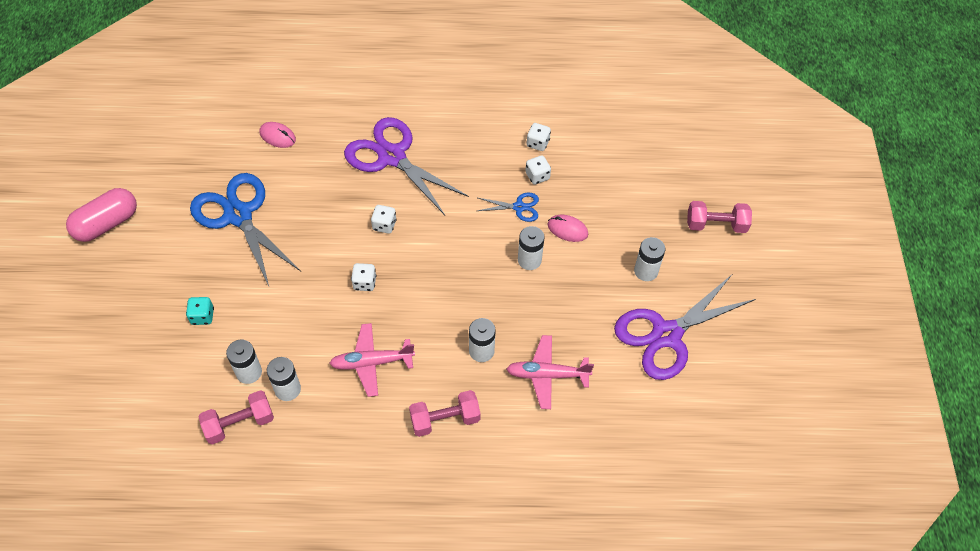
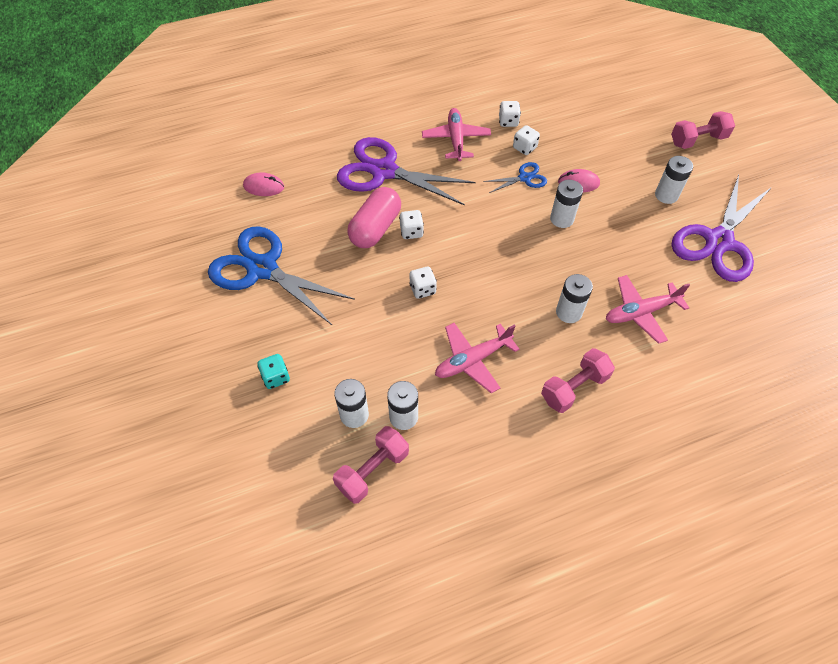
camera: 20 degrees left, 0 degrees up
pink capsule [66,188,137,242] -> pink capsule moved to [347,187,401,248]
none -> pink plane [422,108,491,161]

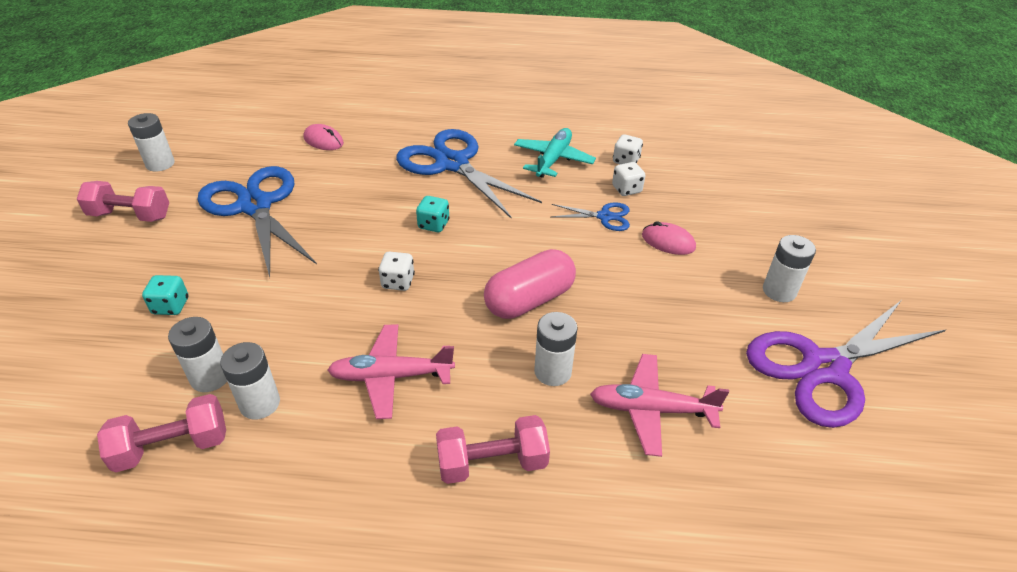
camera: 25 degrees right, 15 degrees down
purple scissors [337,137,476,206] -> blue scissors [396,129,542,218]
pink capsule [347,187,401,248] -> pink capsule moved to [484,249,576,319]
white dice [399,210,424,239] -> turquoise dice [416,196,450,232]
pink plane [422,108,491,161] -> turquoise plane [514,128,596,178]
white battery [550,180,583,228] -> white battery moved to [128,113,175,172]
pink dumbbell [671,111,735,149] -> pink dumbbell moved to [77,181,169,222]

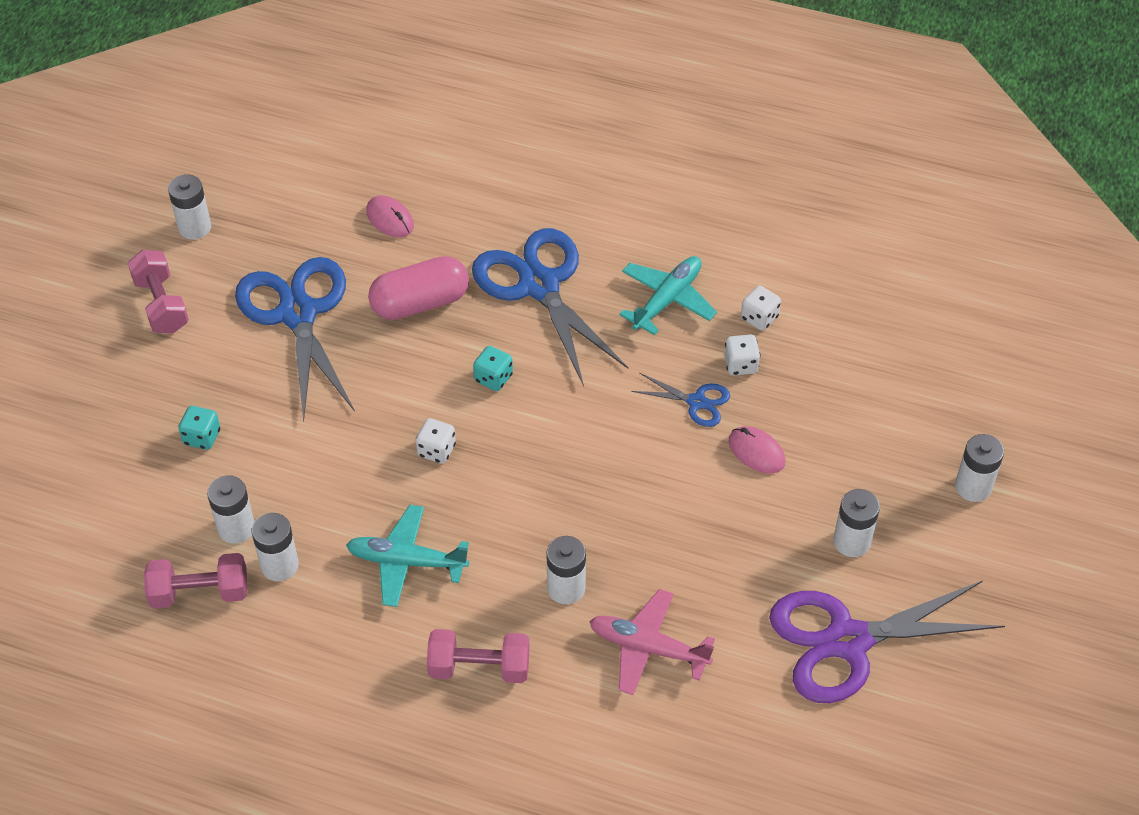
camera: 15 degrees right, 10 degrees up
pink dumbbell [77,181,169,222] -> pink dumbbell turned 45 degrees clockwise [128,250,189,334]
pink plane [328,324,455,419] -> turquoise plane [346,505,469,607]
pink capsule [484,249,576,319] -> pink capsule moved to [368,256,469,320]
none -> white battery [955,434,1004,502]

